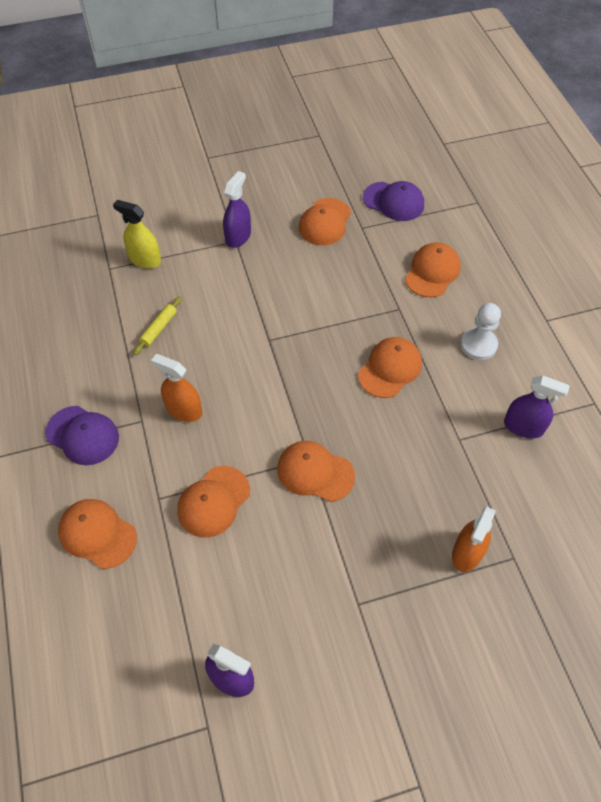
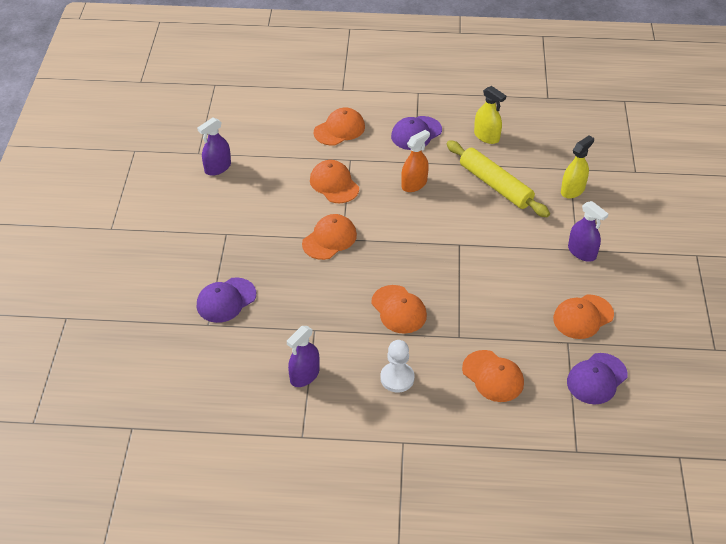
camera: 110 degrees right, 10 degrees down
yellow rolling pin [133,296,182,355] -> yellow rolling pin [447,140,550,217], size x2.12
orange cap [299,198,351,245] -> orange cap turned 75 degrees counterclockwise [553,294,614,339]
orange spray bottle [452,506,496,572] -> purple cap [197,277,256,323]
none -> yellow spray bottle [474,86,506,144]

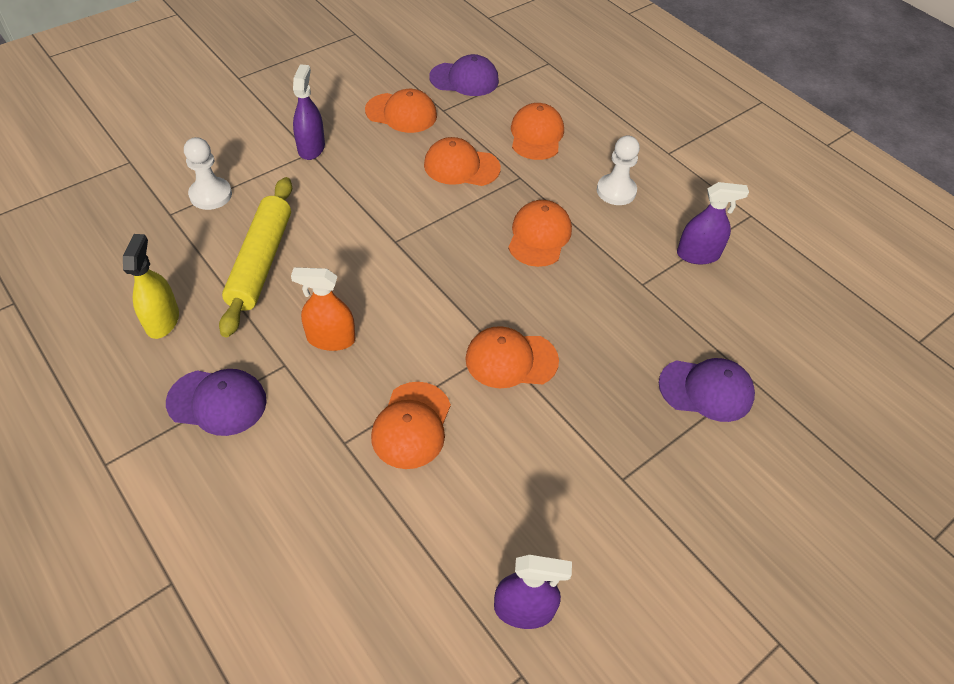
camera: 135 degrees left, 5 degrees up
orange cap [314,108,365,146] -> orange cap moved to [424,137,501,186]
yellow spray bottle [561,135,594,199] -> white pawn [184,137,232,210]

